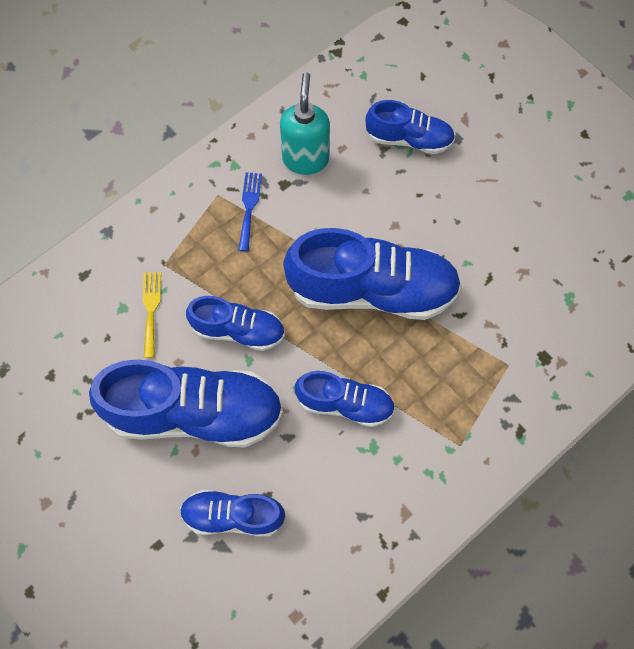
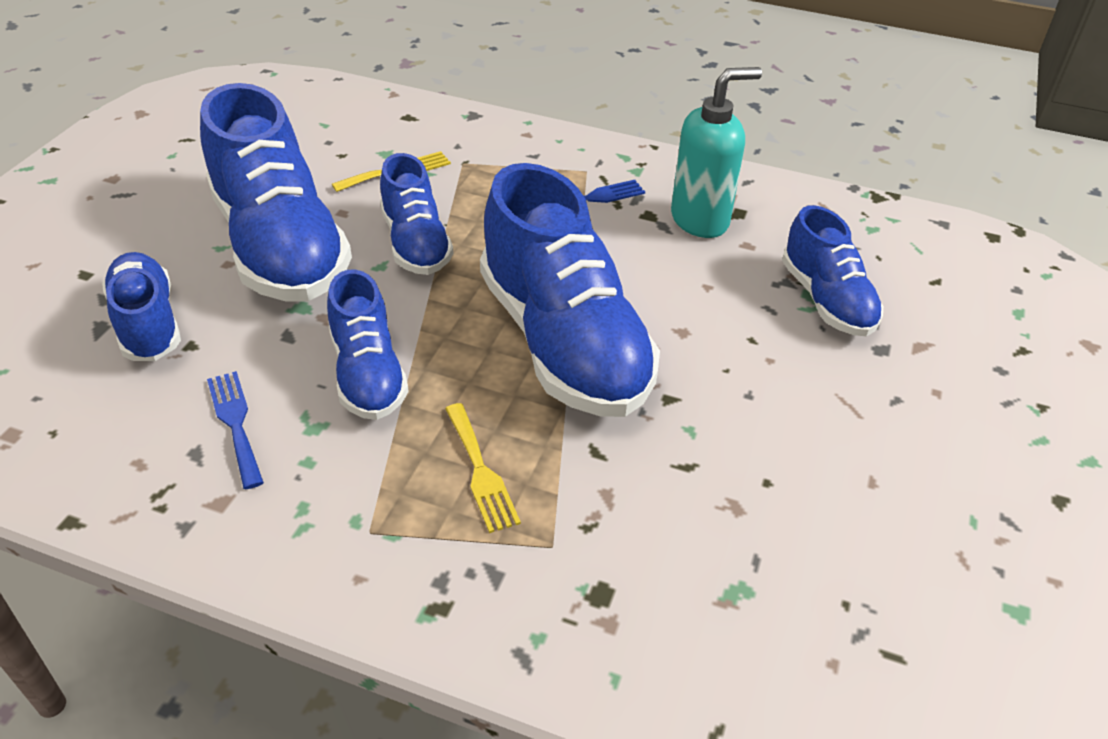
camera: 60 degrees right, 25 degrees down
none -> blue fork [207,371,264,489]
none -> yellow fork [445,403,521,533]

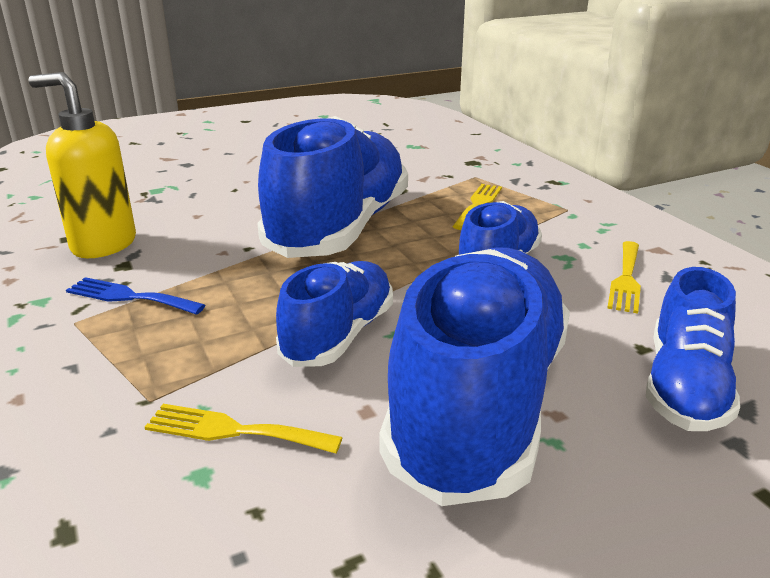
camera: 135 degrees left, 15 degrees down
blue fork [207,371,264,489] -> yellow fork [607,241,641,314]
turquoise soap dispenser [671,67,762,238] -> yellow soap dispenser [28,72,136,258]
blue shoe [782,205,883,336] -> none

